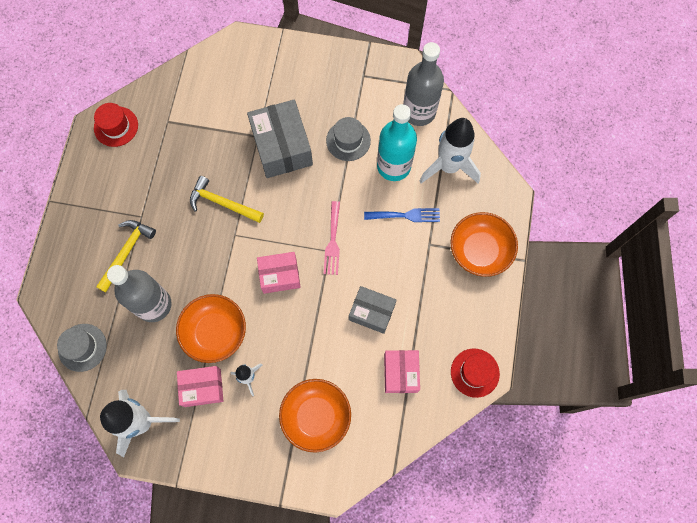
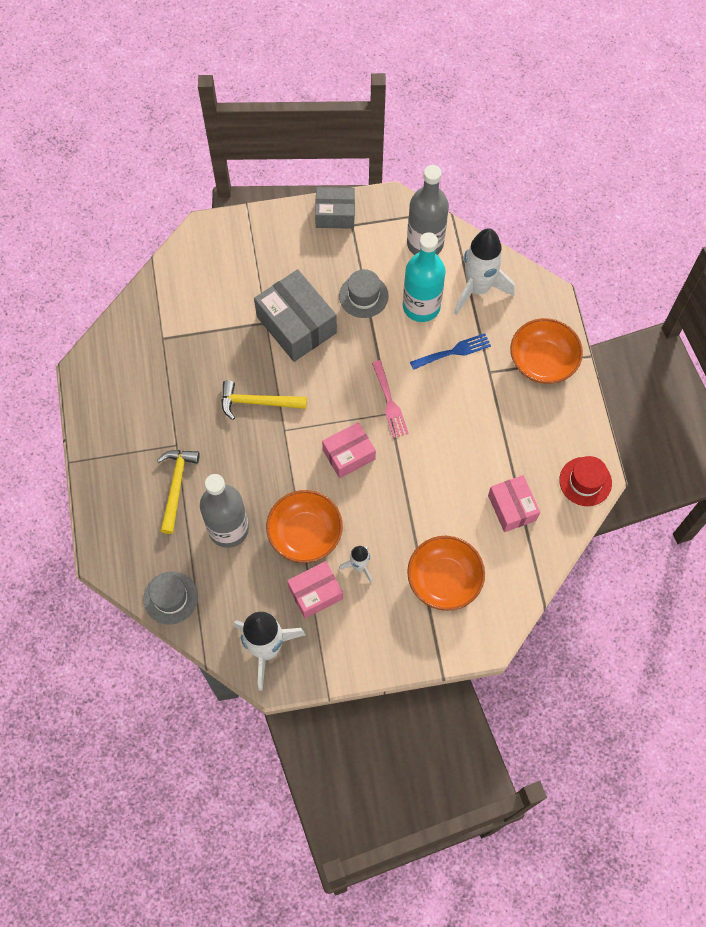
camera: 20 degrees left, 5 degrees down
red hat [94,103,138,147] -> none
grey box [349,286,396,334] -> grey box moved to [315,187,355,229]

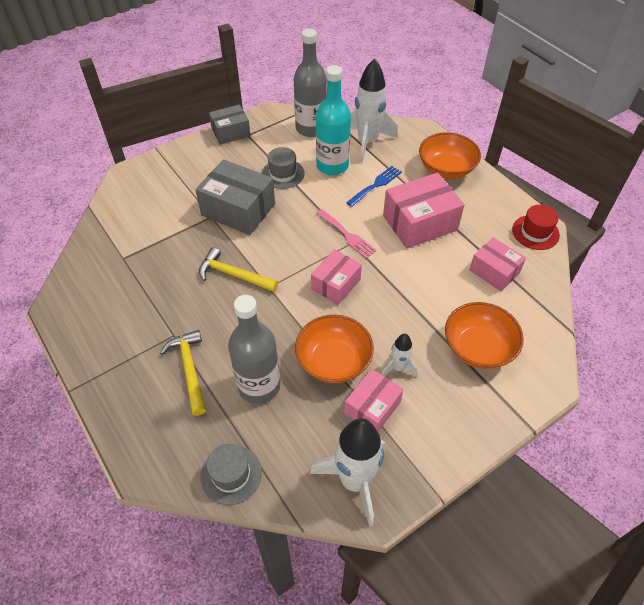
camera: 25 degrees left, 15 degrees down
yellow hammer [221,380,307,420] -> yellow hammer turned 45 degrees clockwise [199,247,278,292]
none -> pink box [383,173,465,249]

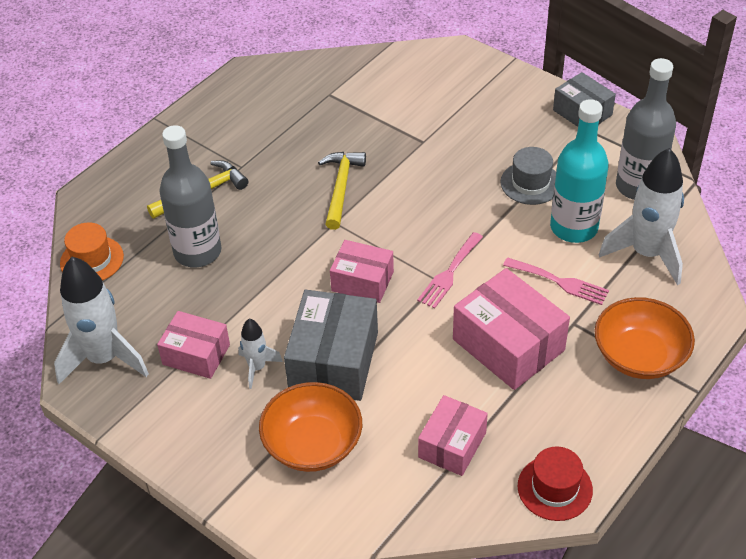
camera: 75 degrees right, 5 degrees down
grey box [196,159,275,235] -> grey box moved to [284,290,378,401]
grey hat [200,444,262,505] -> orange hat [60,222,124,281]
orange bowl [295,315,374,383] -> none
blue fork [346,166,402,207] -> pink fork [503,257,609,305]

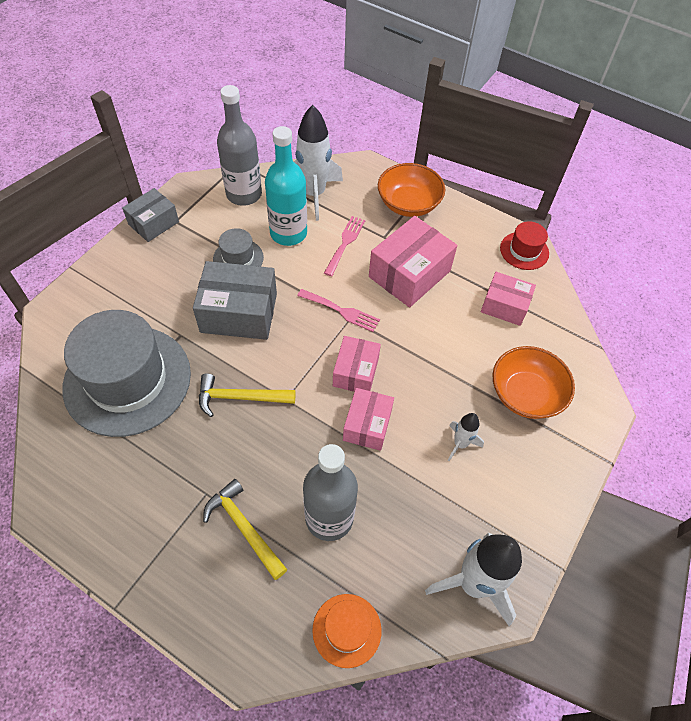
camera: 100 degrees left, 10 degrees up
pink box [157,311,230,379] -> pink box moved to [343,388,394,451]
grey box [284,290,378,401] -> grey box moved to [193,261,277,340]
none -> grey hat [62,310,191,437]

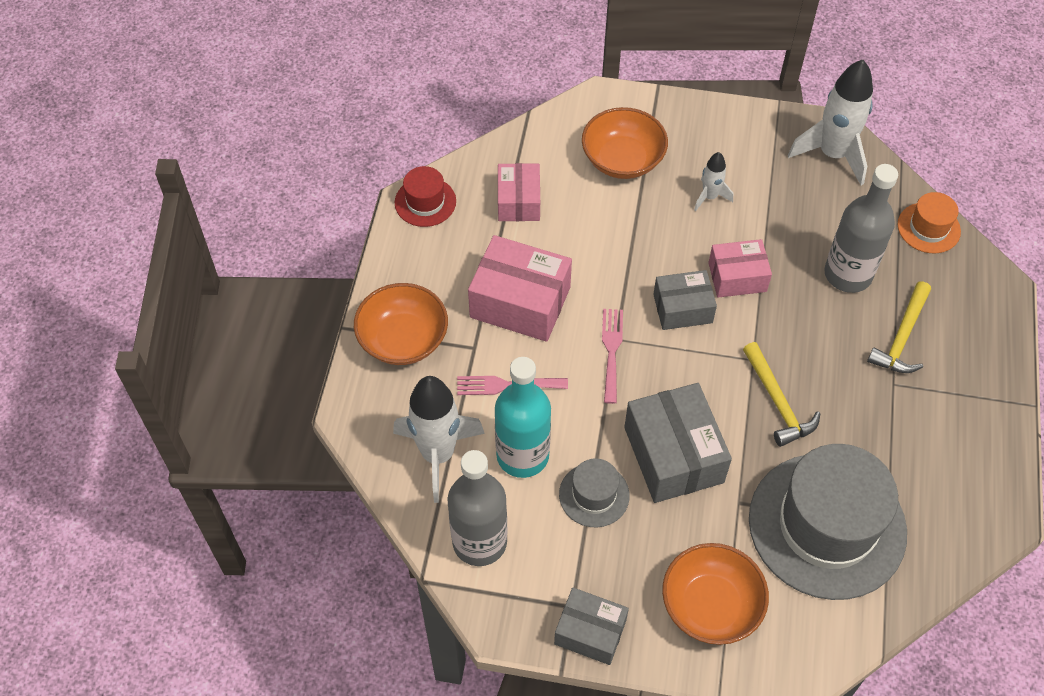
camera: 110 degrees left, 0 degrees up
pink box [333,336,381,392] -> grey box [653,270,717,330]
none -> orange bowl [662,543,769,645]

